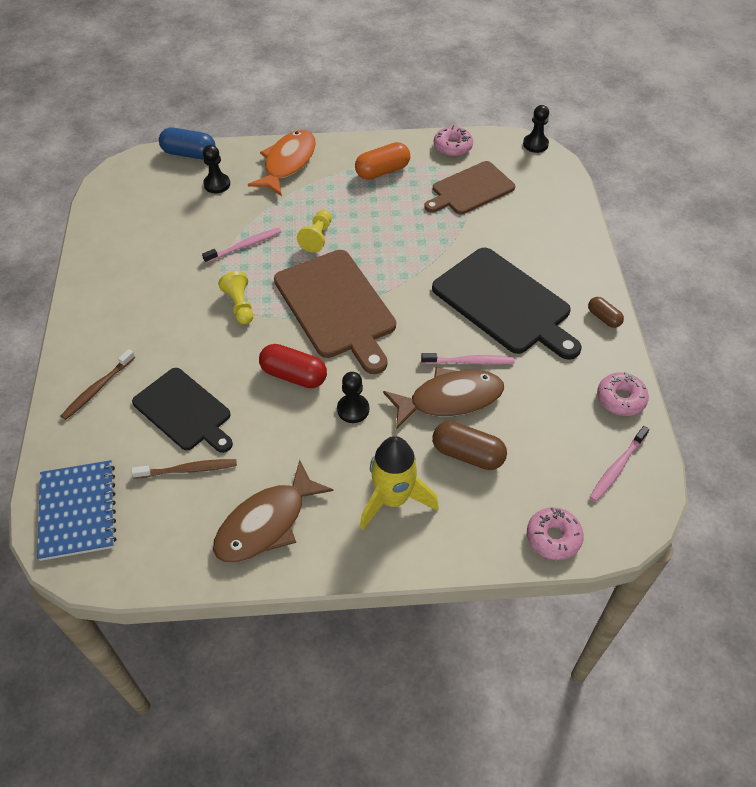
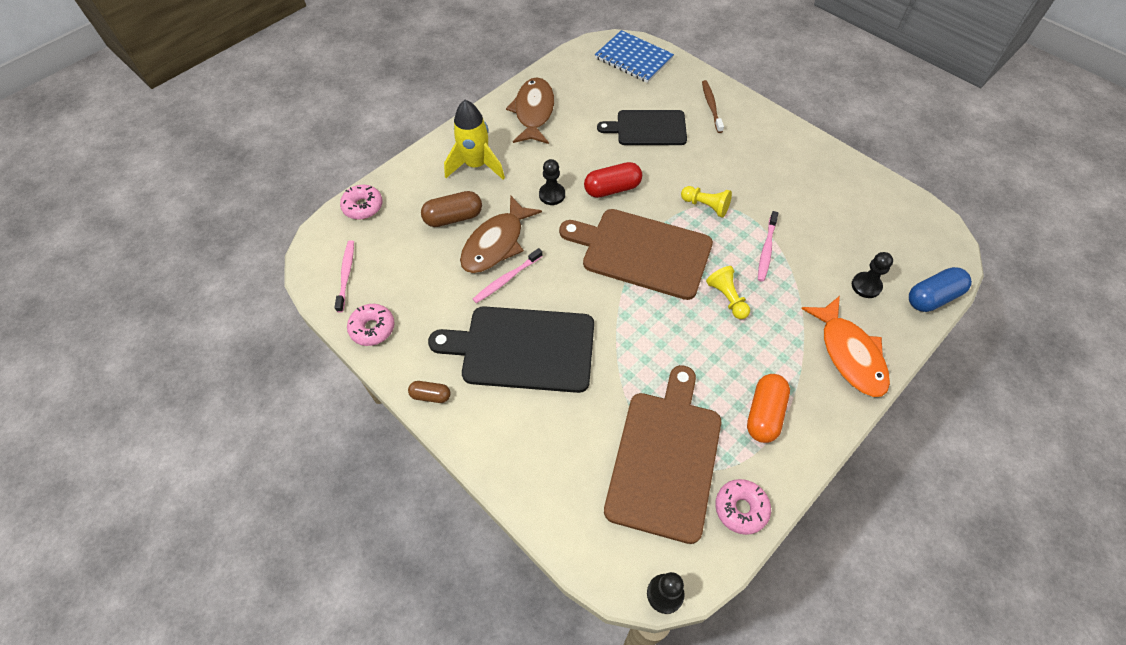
camera: 140 degrees right, 5 degrees up
brown toothbrush [132,459,237,479] -> none
brown cutting board [424,161,515,214] -> brown cutting board [604,365,721,544], size x1.51

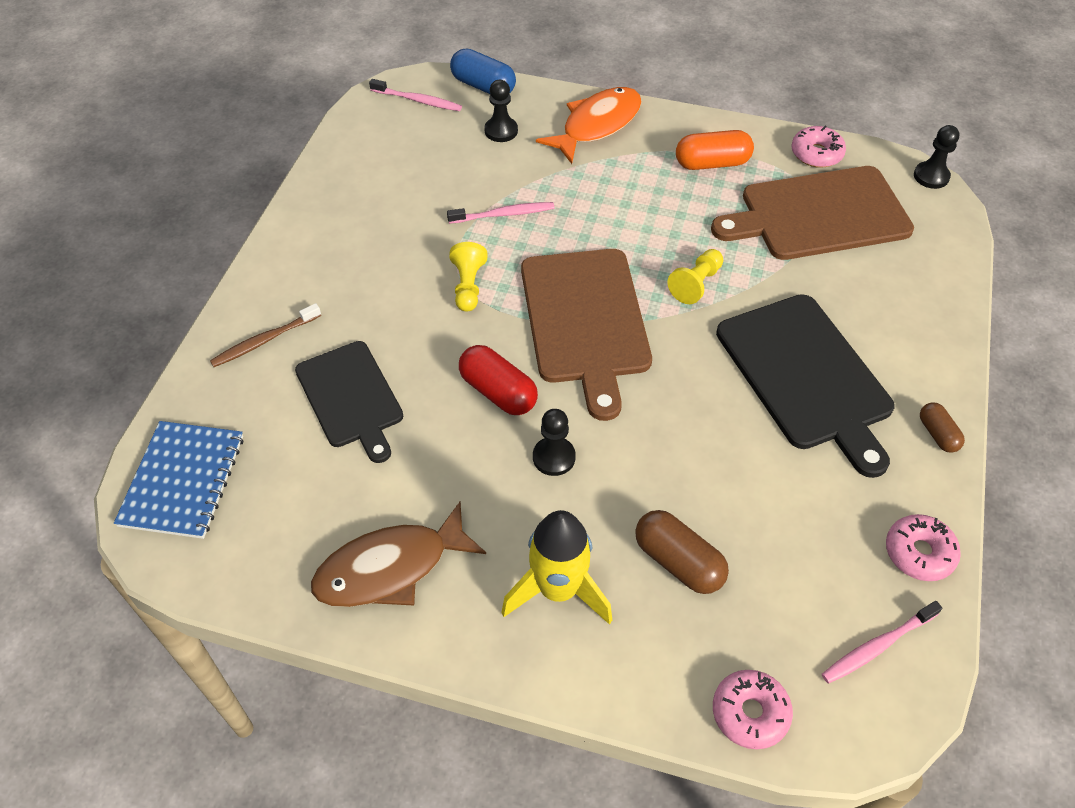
camera: 120 degrees left, 5 degrees down
brown fish [460,195,542,273] -> none
pink toothbrush [473,248,542,303] -> pink toothbrush moved to [369,79,462,111]
yellow pawn [706,266,750,319] -> yellow pawn moved to [668,249,723,304]

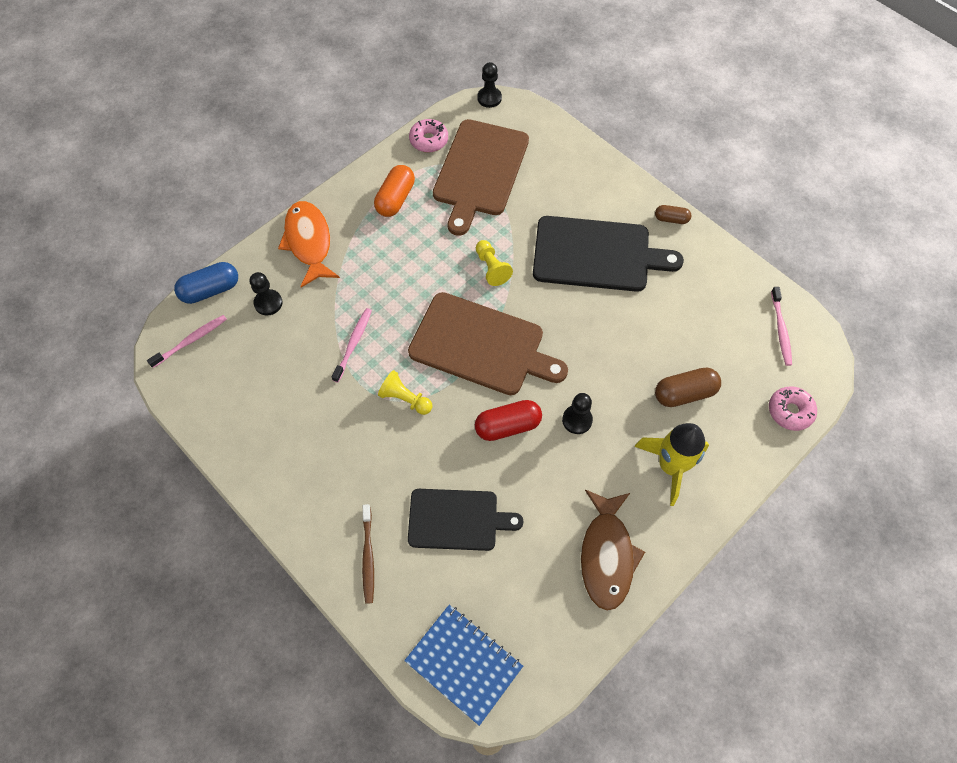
camera: 60 degrees left, 10 degrees up
pink donut [886,514,961,581] -> none

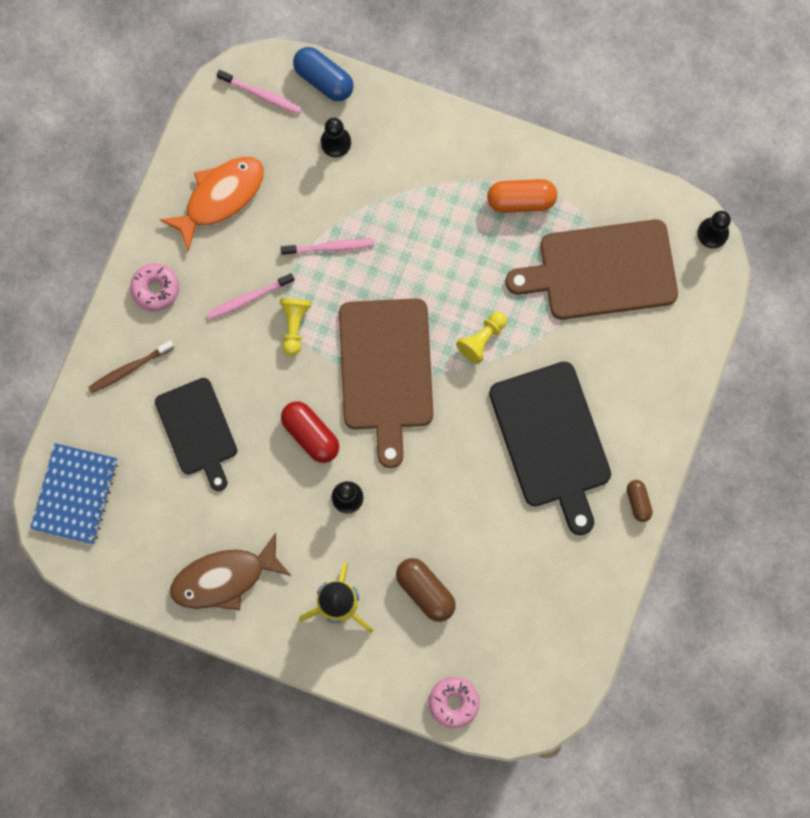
camera: 65 degrees right, 15 degrees up
orange fish [278,201,340,287] -> orange fish moved to [159,157,264,252]
pink donut [409,119,448,153] -> pink donut moved to [130,263,179,311]
pink toothbrush [771,287,792,366] -> pink toothbrush moved to [207,273,294,320]

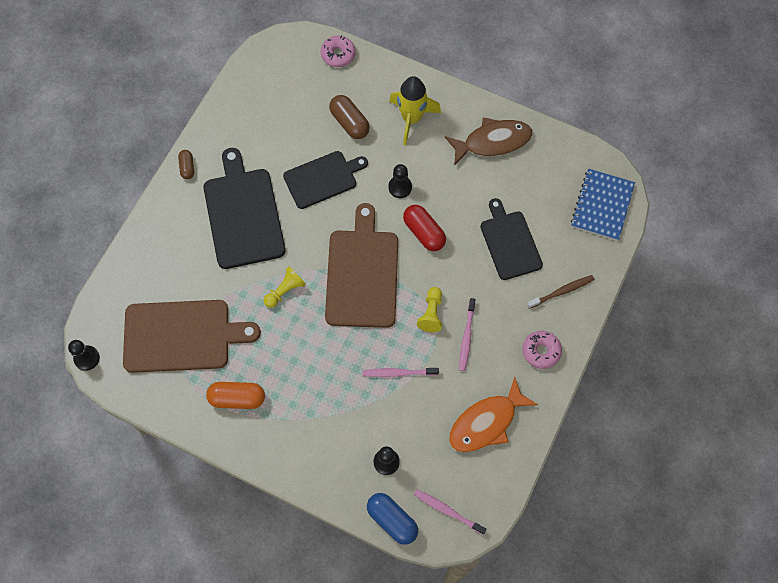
camera: 175 degrees left, 10 degrees down
pink toothbrush [207,273,294,320] -> pink toothbrush turned 120 degrees clockwise [459,298,476,371]
none -> black cutting board [283,151,368,209]

